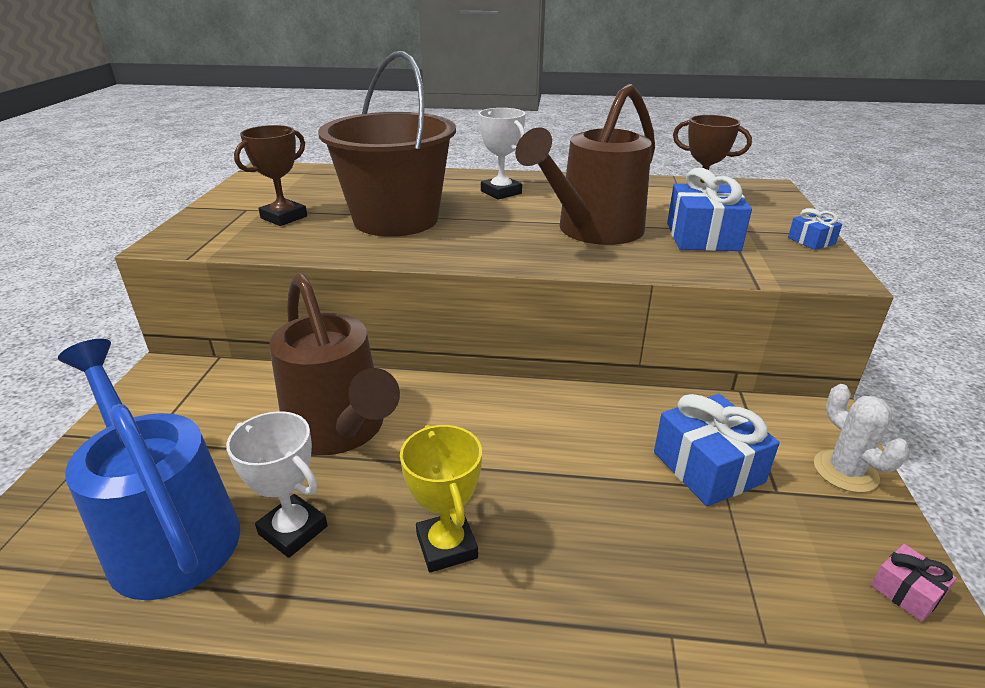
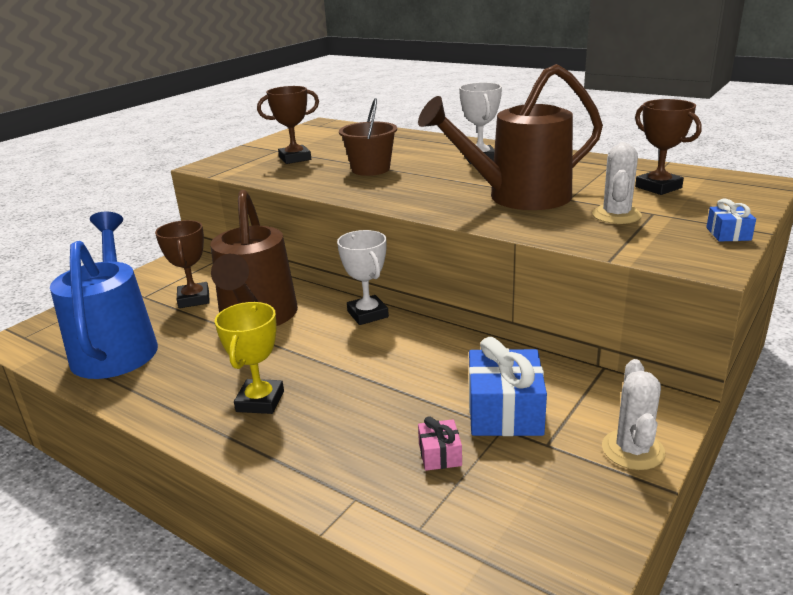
camera: 30 degrees right, 5 degrees down
white trophy [226,411,328,558] -> white trophy moved to [337,230,389,325]
brown bucket [318,51,456,237] -> brown bucket [339,98,397,176], size x0.54
blue gift [667,168,752,251] -> white cactus [592,142,642,224]
pink gift [871,544,957,622] -> pink gift moved to [418,416,462,471]
none -> brown trophy [155,220,210,308]

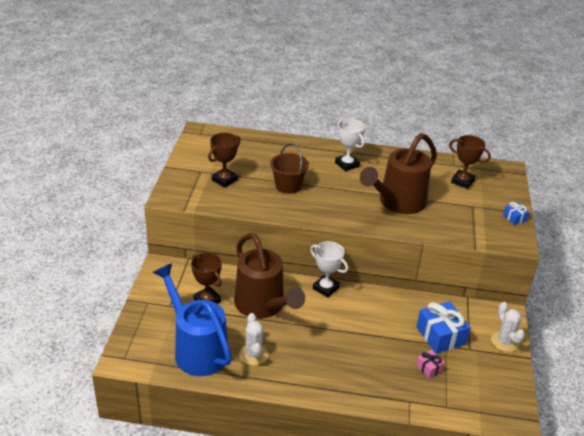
camera: 30 degrees left, 10 degrees up
yellow trophy [215,302,284,414] -> none
white cactus [592,142,642,224] -> white cactus moved to [239,313,268,366]

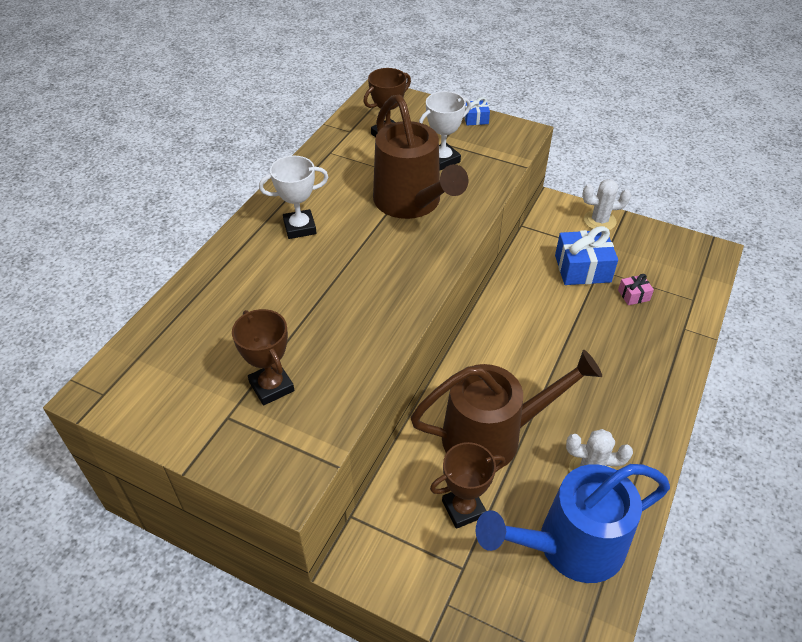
camera: 70 degrees left, 10 degrees up
brown bucket [270,143,309,194] -> none
white trophy [310,241,348,298] -> white trophy moved to [419,91,471,170]

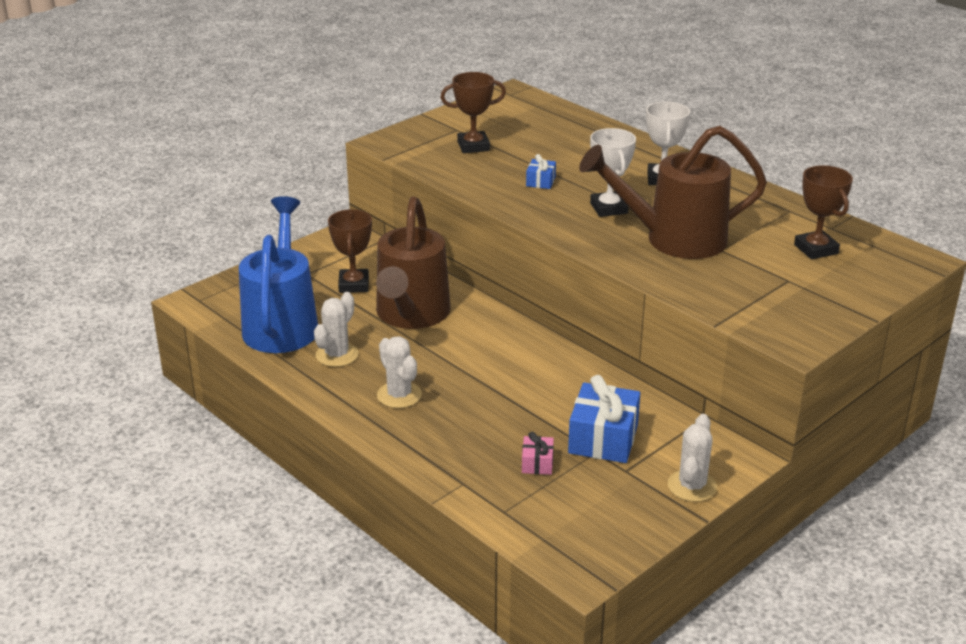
camera: 110 degrees right, 15 degrees down
white trophy [419,91,471,170] -> white trophy moved to [590,128,636,217]
blue gift [464,97,490,125] -> blue gift moved to [526,154,556,189]
none -> white cactus [377,336,422,408]

